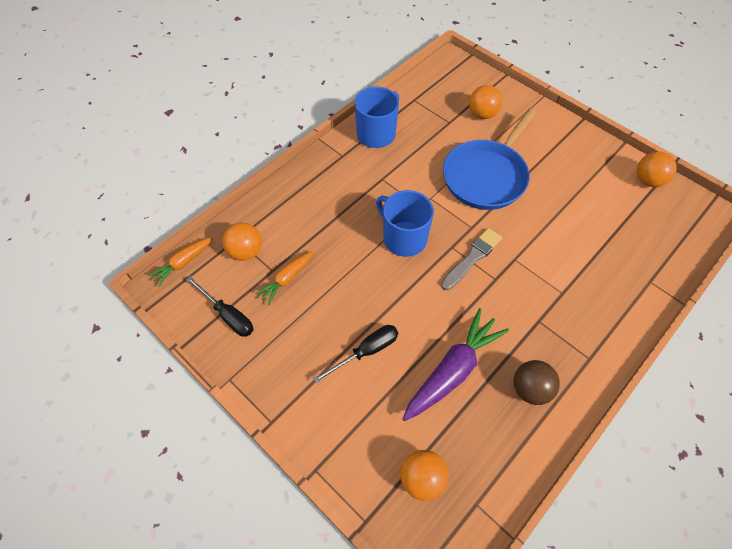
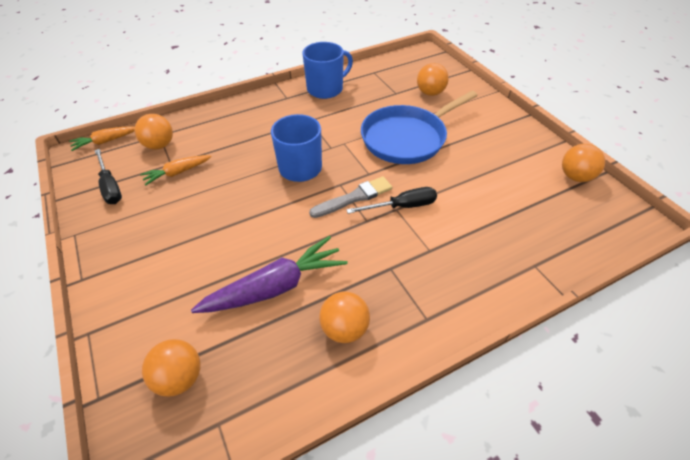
camera: 20 degrees right, 10 degrees down
black screwdriver [313,325,398,383] -> black screwdriver moved to [346,187,437,214]
brown ball [514,360,560,405] -> orange ball [319,291,370,343]

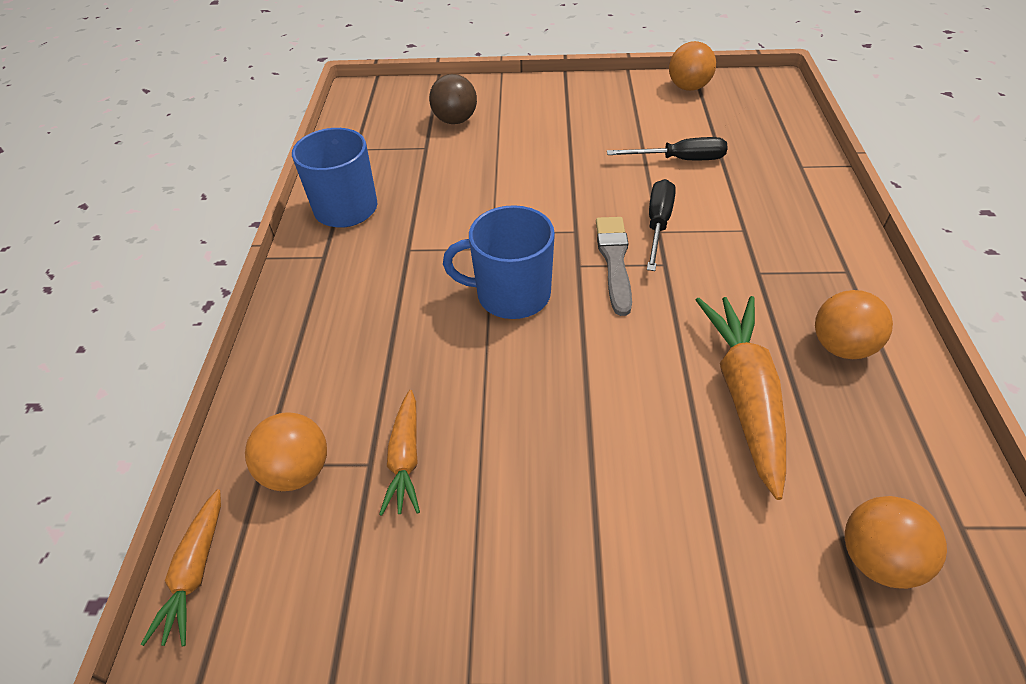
camera: 60 degrees left, 0 degrees up
black screwdriver [95,149,122,204] -> black screwdriver moved to [607,137,728,160]
purple carrot [191,236,348,313] -> orange carrot [696,296,786,500]
blue pan [361,91,478,164] -> none
orange ball [417,63,449,96] -> brown ball [429,74,477,124]

